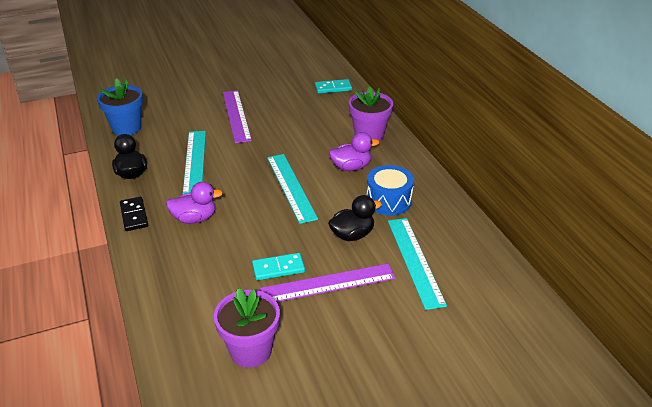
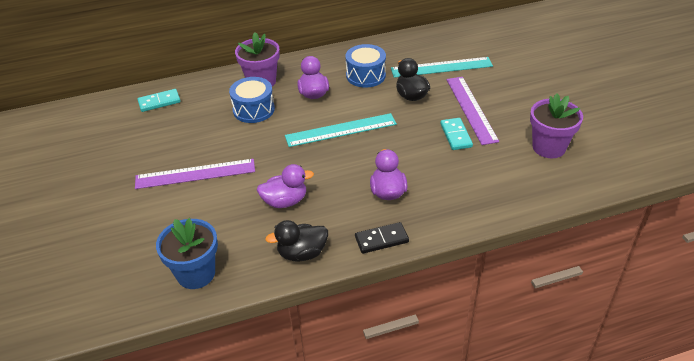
camera: 85 degrees left, 5 degrees up
turquoise ruler [183,131,206,194] -> purple duck [257,164,314,208]
turquoise domino [315,79,352,94] -> turquoise domino turned 75 degrees clockwise [137,89,181,112]
none -> blue drum [229,77,275,123]

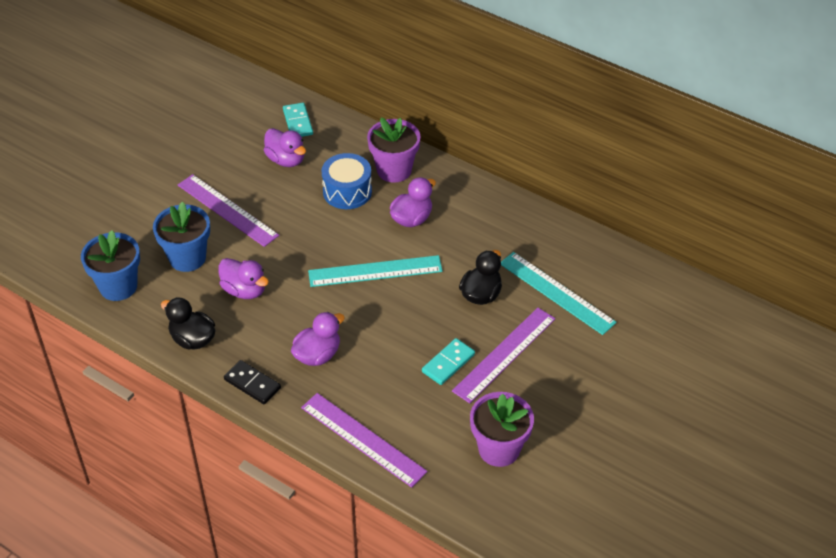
camera: 50 degrees right, 5 degrees up
turquoise domino [137,89,181,112] -> turquoise domino turned 45 degrees clockwise [283,103,313,137]
turquoise ruler [285,113,397,147] -> turquoise ruler turned 45 degrees counterclockwise [308,255,443,287]
blue drum [345,44,386,88] -> none
none -> blue flower pot [153,201,210,272]
none -> purple duck [264,128,306,167]
none -> purple ruler [301,393,427,488]

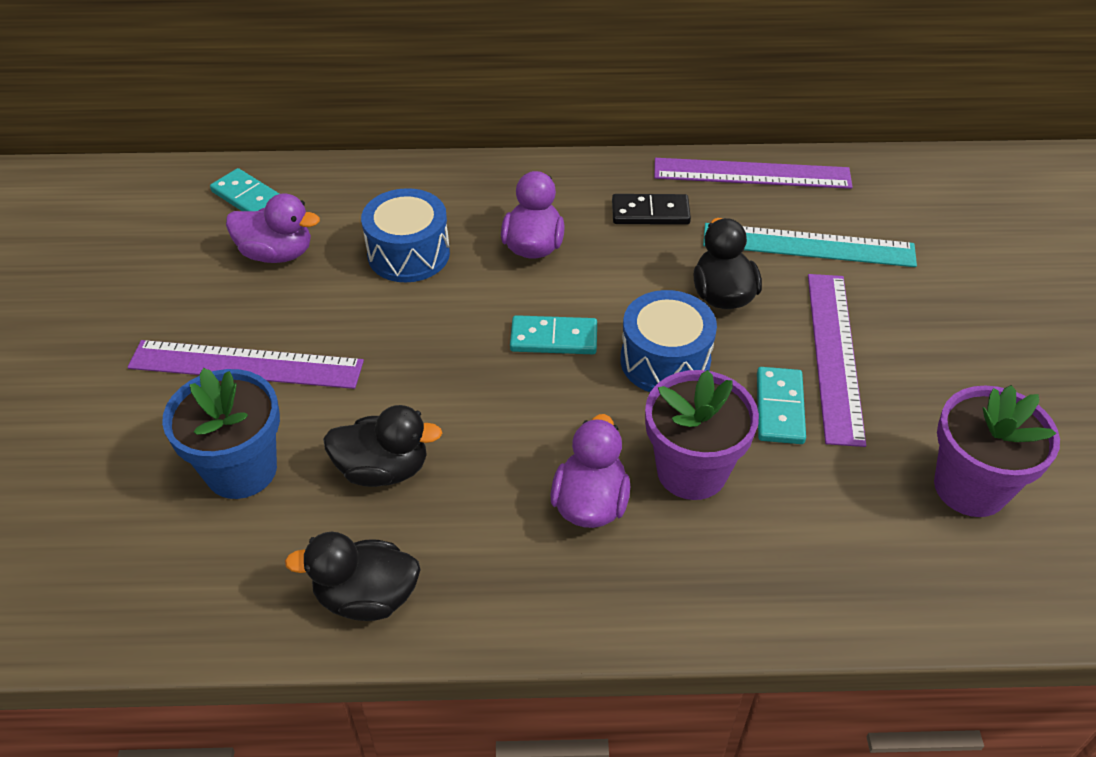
camera: 35 degrees left, 0 degrees up
blue flower pot [81,230,140,301] -> none
purple duck [219,258,269,299] -> black duck [323,405,442,487]
black domino [224,360,281,404] -> black domino moved to [612,194,691,225]
purple ruler [301,393,427,488] -> purple ruler moved to [654,158,853,189]
turquoise ruler [308,255,443,287] -> turquoise domino [510,315,597,354]
purple flower pot [367,117,421,183] -> purple flower pot moved to [645,370,759,500]
none -> blue drum [620,290,717,392]

